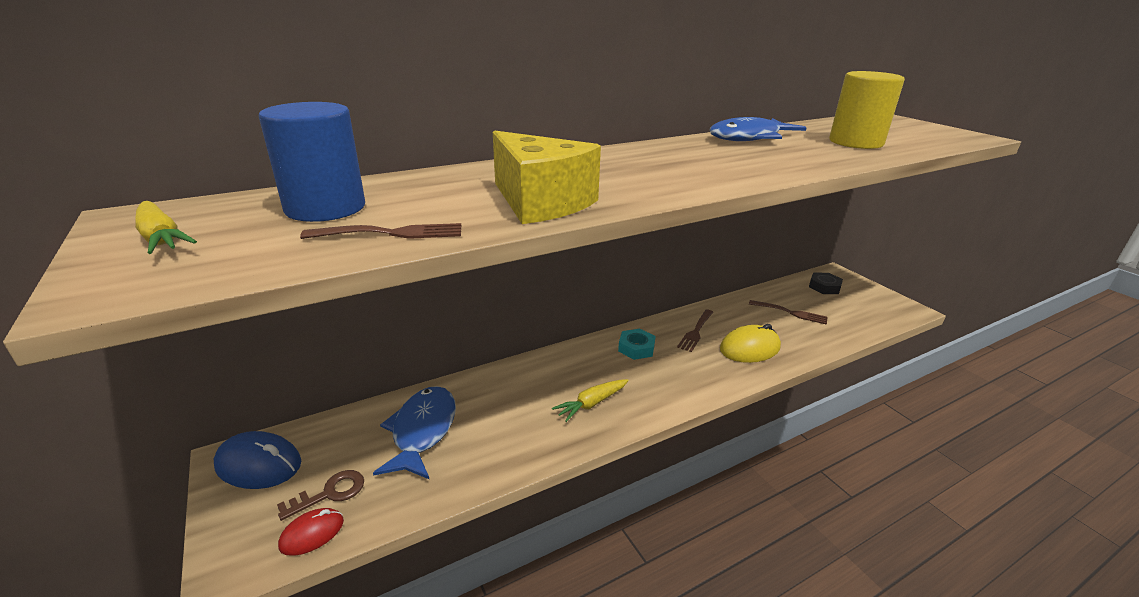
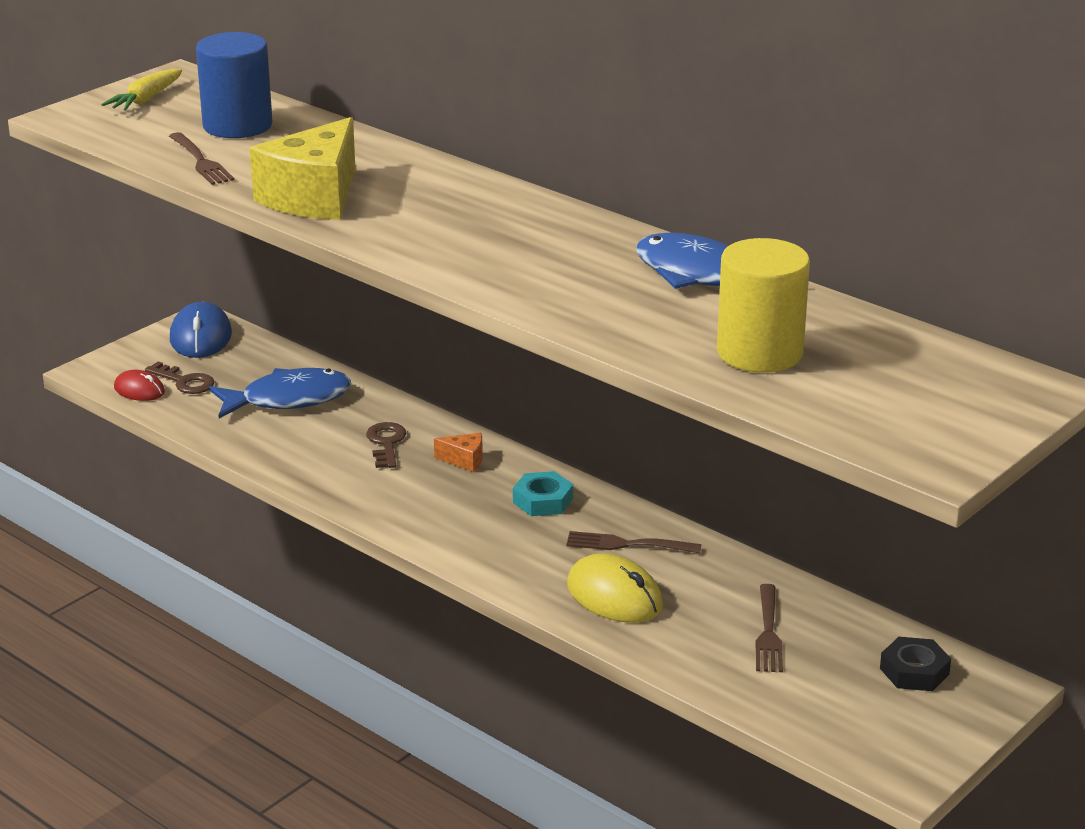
camera: 70 degrees right, 0 degrees up
yellow carrot [552,379,628,422] -> none
none -> brown key [366,422,406,468]
none -> orange cheese [434,433,483,472]

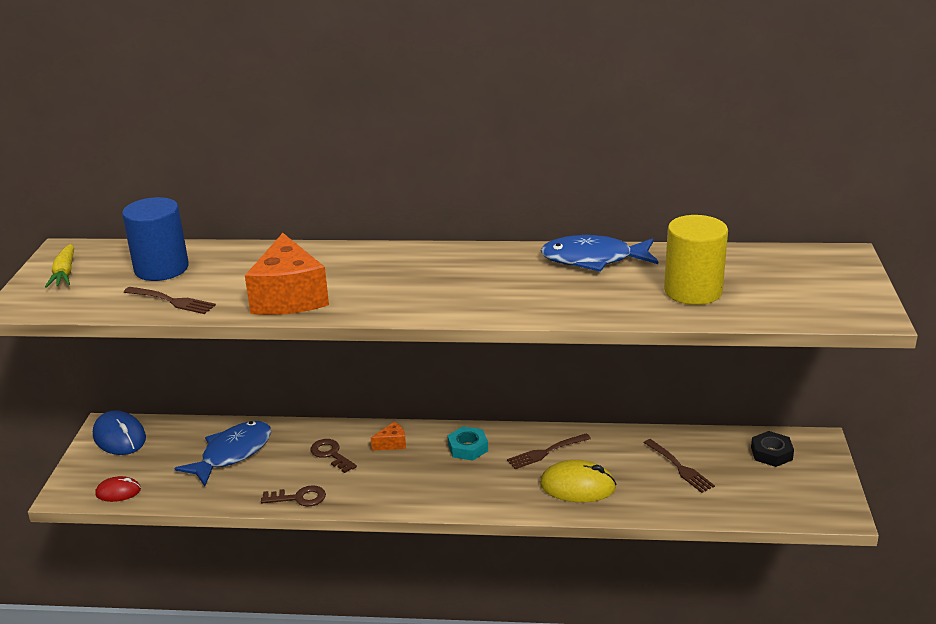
camera: 35 degrees left, 0 degrees up
brown key [145,362,215,394] -> brown key moved to [261,485,326,506]
yellow cheese [250,117,356,220] -> orange cheese [245,233,329,315]

